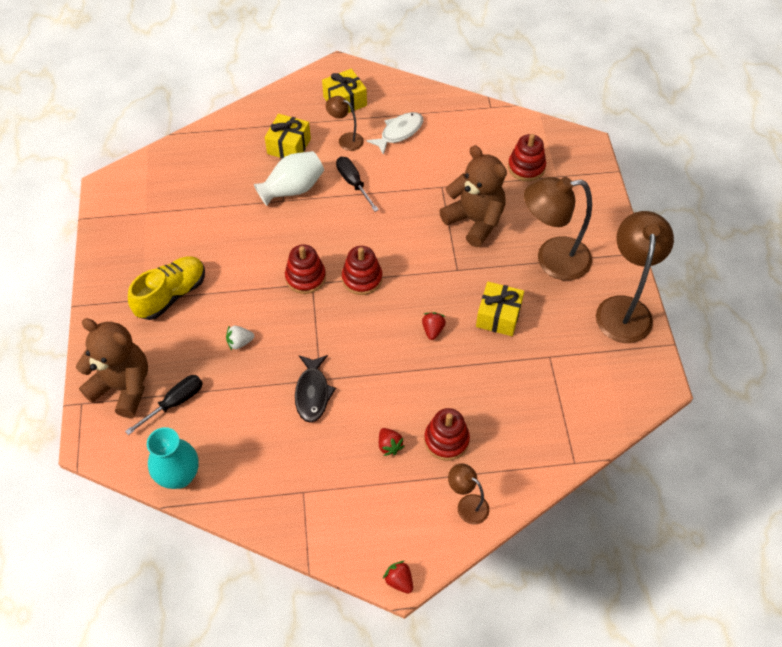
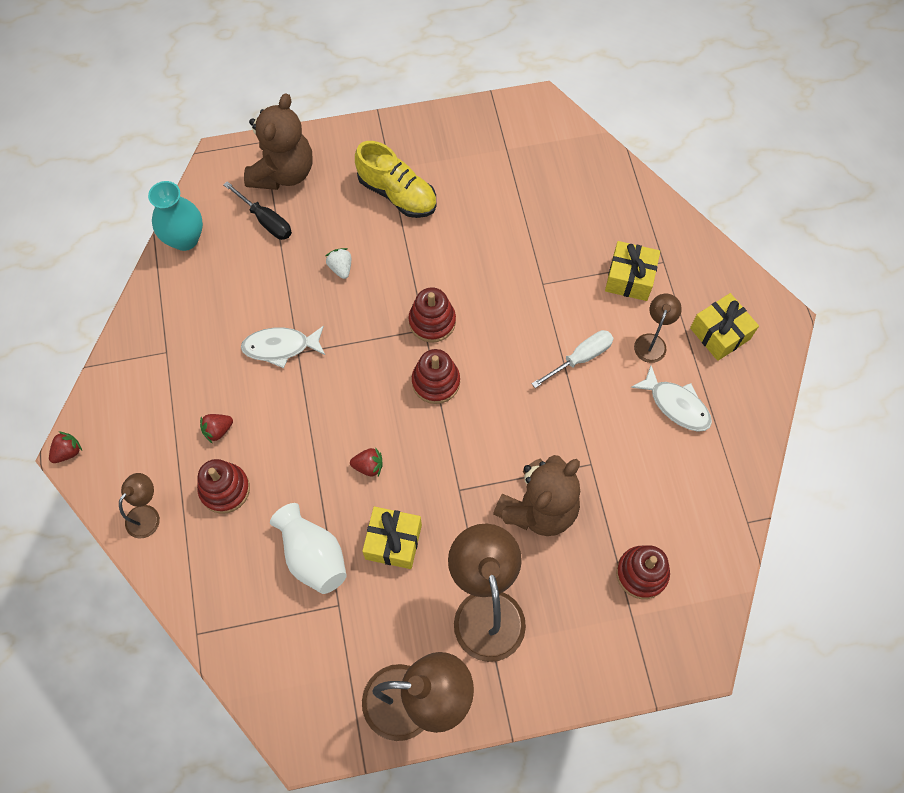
camera: 85 degrees right, 10 degrees up
white vase [254,151,324,206] -> white vase moved to [270,503,347,594]
black fish [295,355,336,423] -> white fish [241,326,325,368]
black screwdriver [336,157,379,212] -> white screwdriver [532,330,614,388]

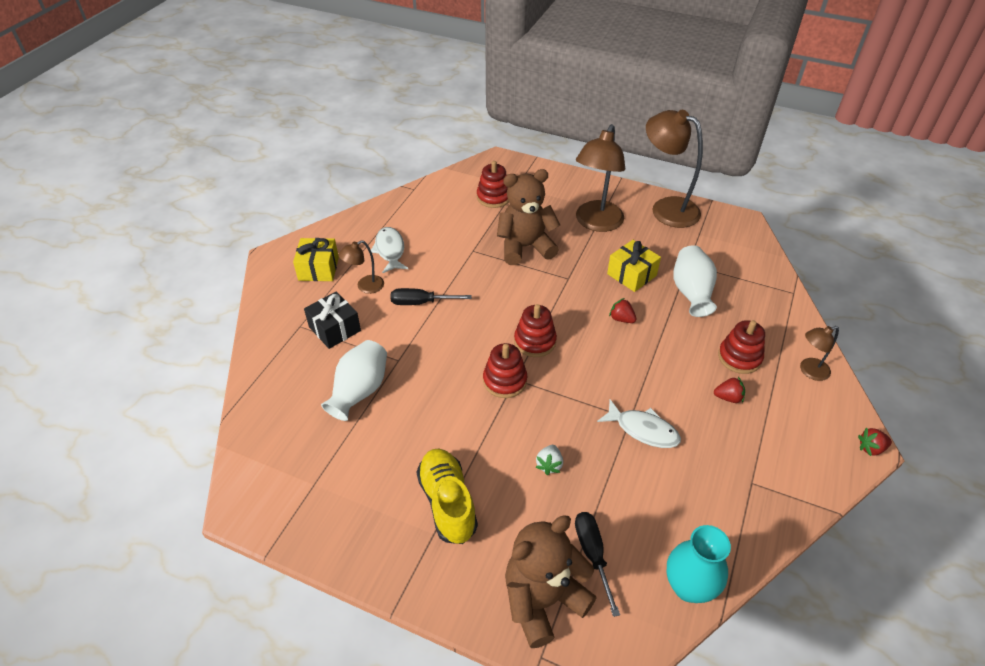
camera: 145 degrees left, 20 degrees down
white screwdriver [532,330,614,388] -> black screwdriver [391,288,472,305]
yellow gift [605,241,660,301] -> black gift [304,291,361,349]
none -> white vase [321,340,387,421]

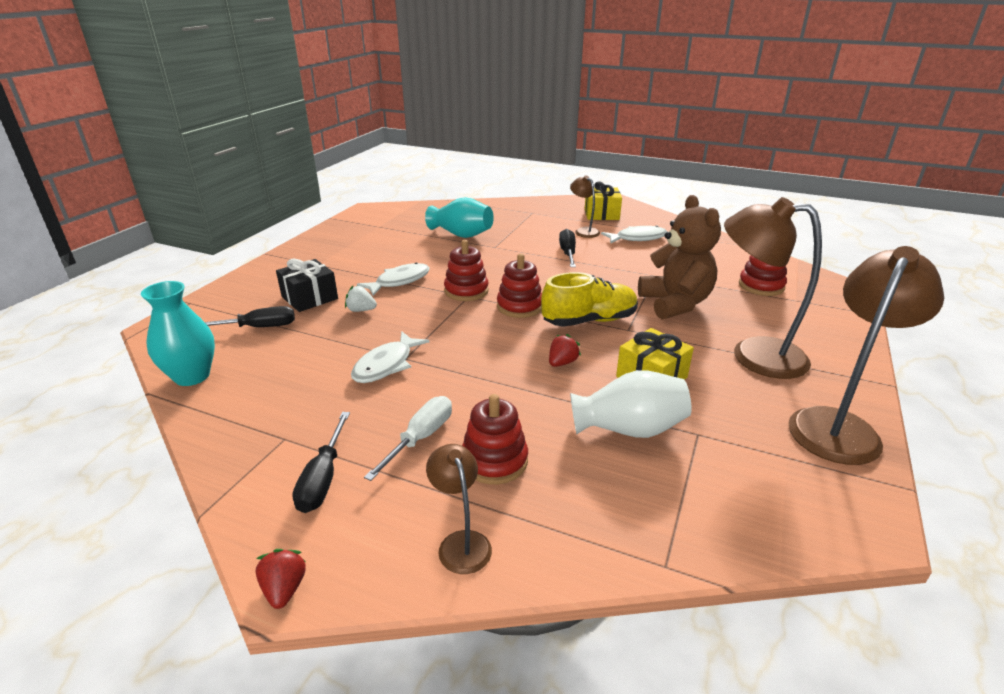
camera: 90 degrees right, 15 degrees down
black gift [304,291,361,349] -> black gift moved to [276,259,338,312]
white vase [321,340,387,421] -> turquoise vase [425,197,494,238]
yellow shoe [417,449,478,544] -> yellow shoe moved to [541,272,638,327]
brown teddy bear [505,516,597,648] -> none
red strawberry [714,377,745,403] -> white screwdriver [364,396,452,481]
none -> black screwdriver [292,412,350,513]
none -> white fish [357,262,430,296]

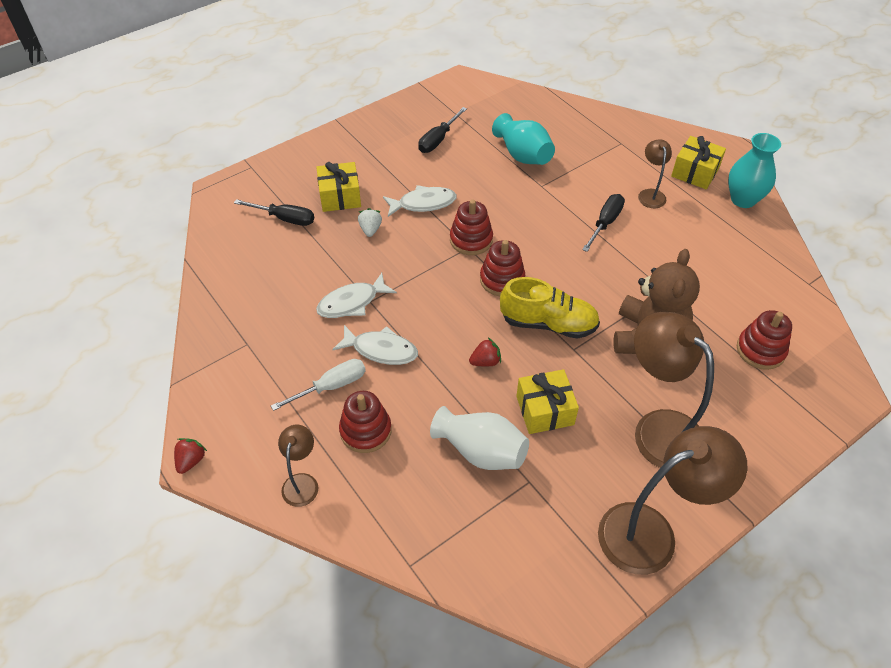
camera: 30 degrees right, 20 degrees up
turquoise vase [141,281,215,386] -> turquoise vase moved to [728,133,781,208]
black gift [276,259,338,312] -> yellow gift [316,162,361,212]
black screwdriver [292,412,350,513] -> black screwdriver moved to [418,107,467,153]
white strawberry [345,286,377,312] -> white strawberry turned 45 degrees clockwise [358,208,382,237]
white fish [601,225,667,243] -> white fish moved to [332,325,418,365]

